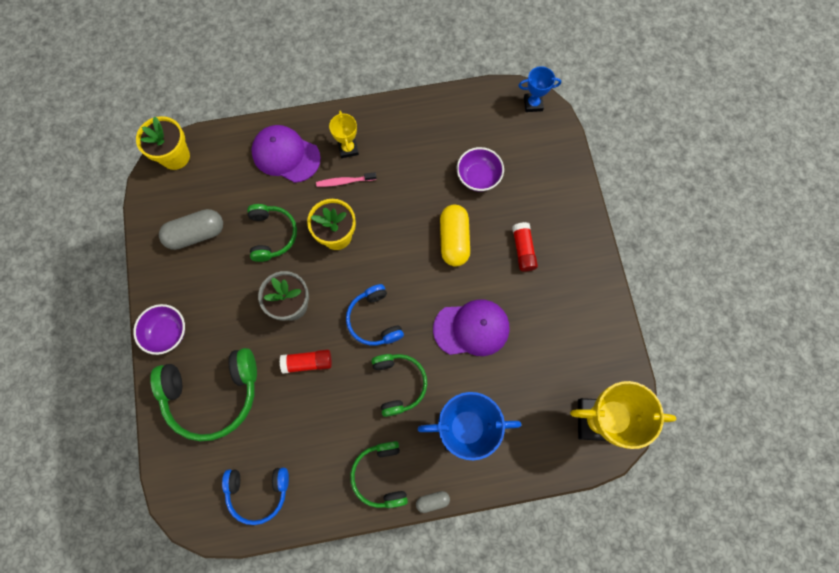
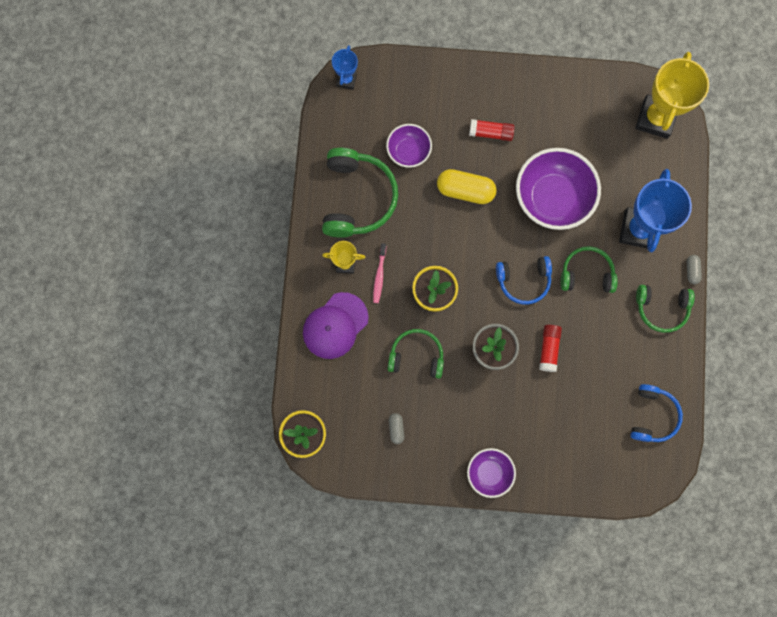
camera: 75 degrees left, 5 degrees up
green headphones [150,348,257,441] -> green headphones moved to [322,148,398,238]
grey capsule [159,209,223,250] -> grey capsule [389,413,404,444], size x0.49
purple cap [433,299,509,356] -> purple bowl [516,148,601,230]

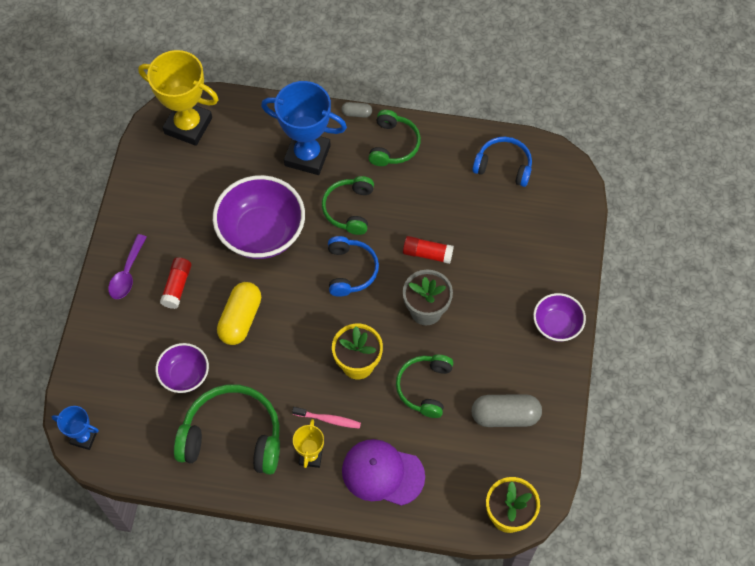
camera: 85 degrees left, 15 degrees down
purple cap [303,292,369,359] -> purple cap turned 150 degrees clockwise [342,439,425,506]
grey capsule [389,413,404,444] -> grey capsule [471,394,542,427], size x2.03
none -> purple spoon [108,234,147,299]

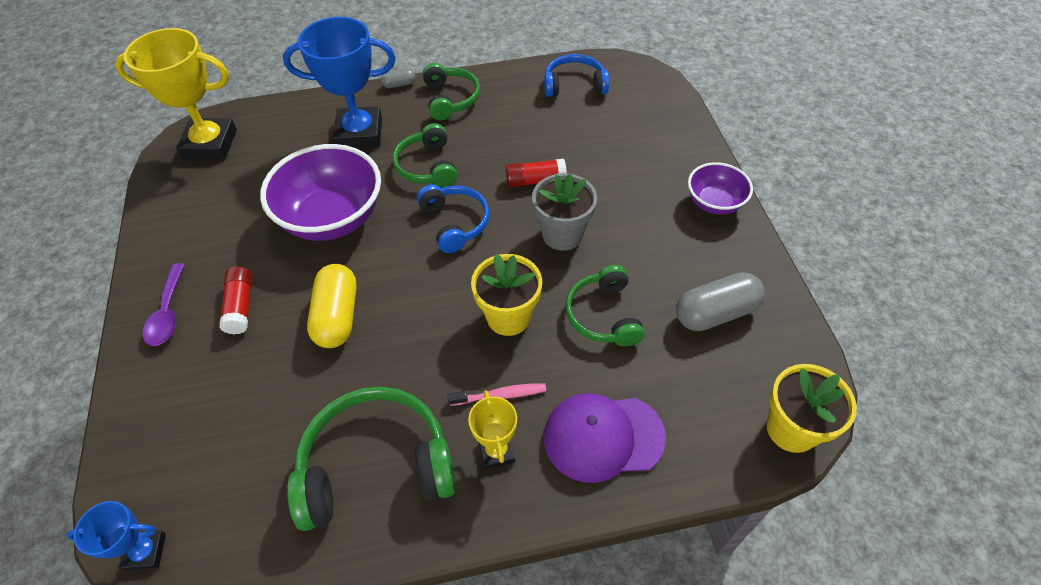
camera: 20 degrees left, 10 degrees down
purple bowl [155,343,209,393] -> none

